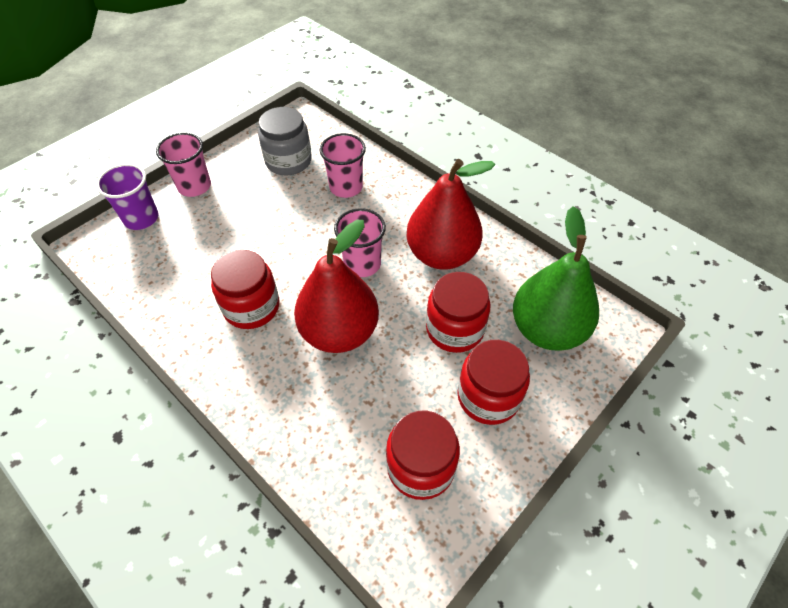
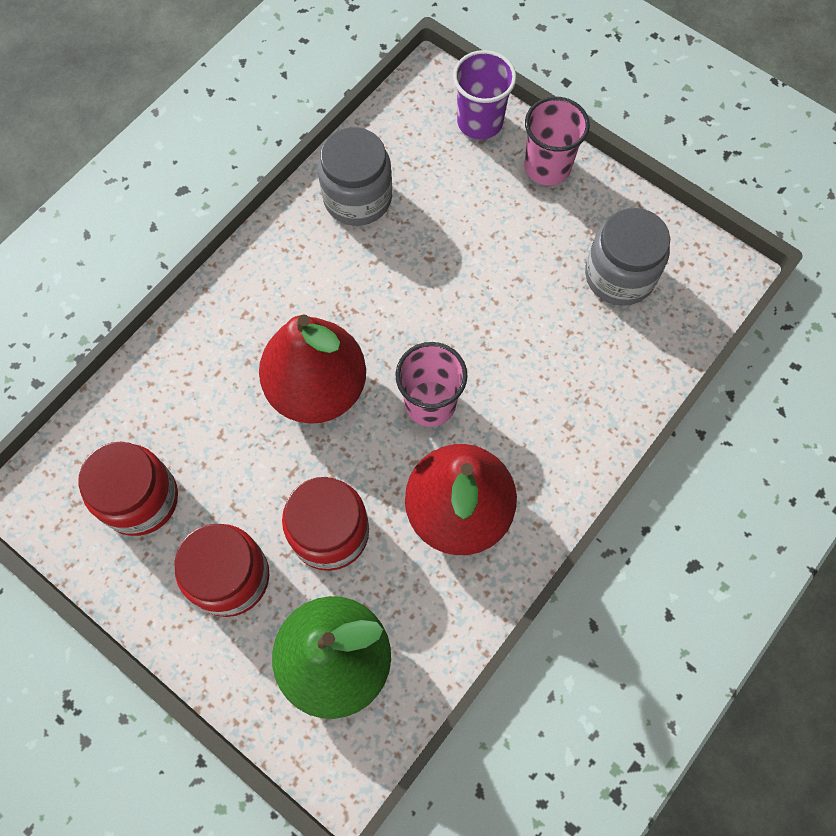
camera: 85 degrees right, 15 degrees up
red jar [211,250,279,329] -> none
pink cup [320,133,366,198] -> none
none -> grey jar [318,127,392,226]

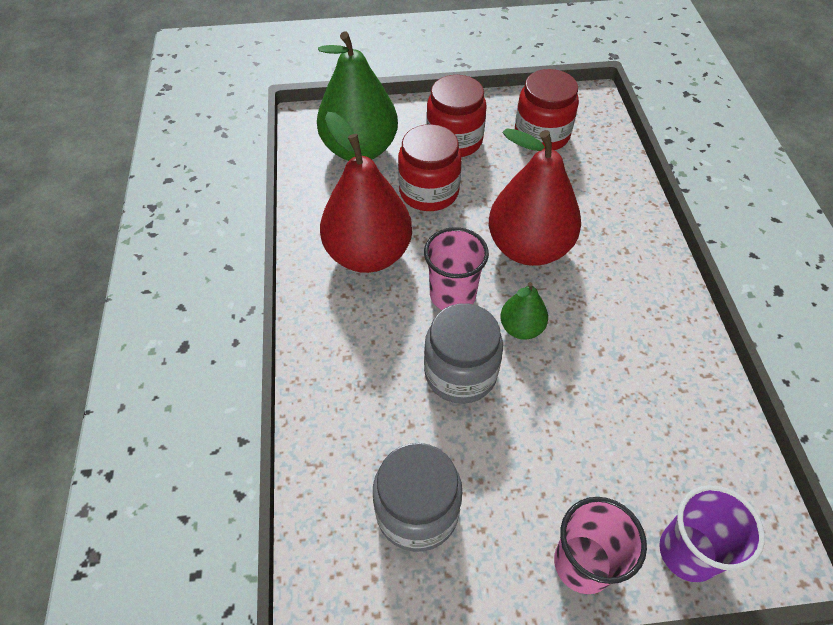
camera: 135 degrees right, 15 degrees down
grey jar [318,127,392,226] -> grey jar moved to [424,303,503,404]
none -> green pear [500,282,548,339]

